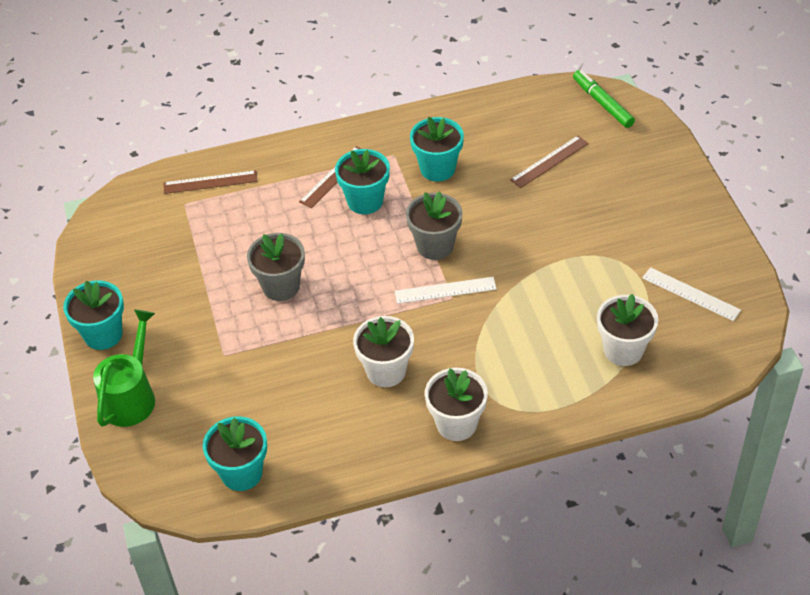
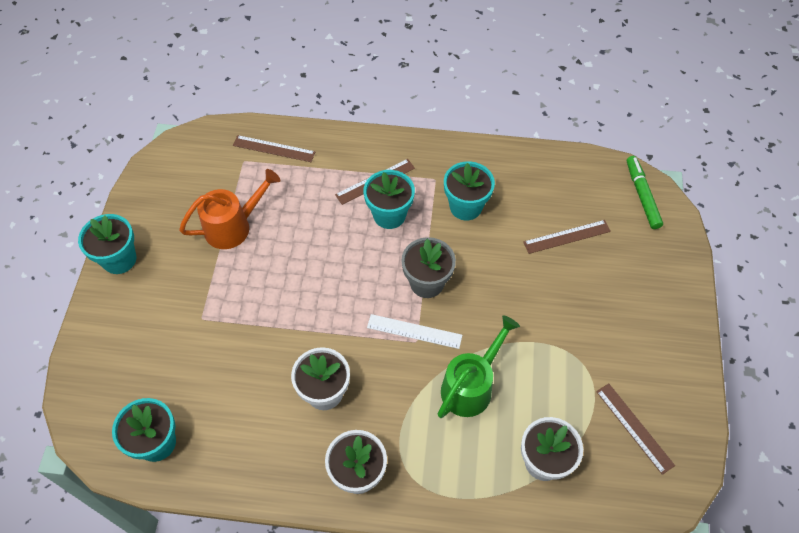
camera: 20 degrees right, 10 degrees up
green watering can [93,310,155,427] -> green watering can moved to [438,315,520,418]
grey flower pot [247,233,305,301] -> none
white ruler [642,267,741,321] -> brown ruler [596,383,675,475]
none -> orange watering can [179,169,280,249]

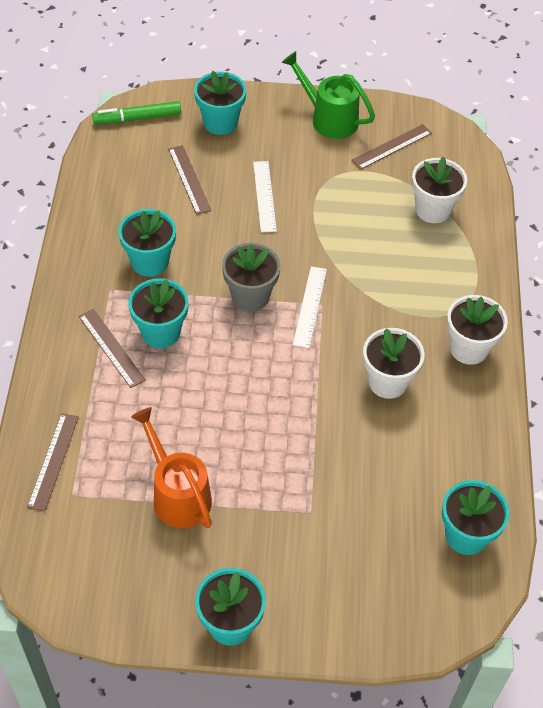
camera: 95 degrees left, 5 degrees down
green watering can [438,315,520,418] -> green watering can moved to [282,51,375,139]
none -> turquoise flower pot [194,71,246,135]
none -> white ruler [253,161,277,233]

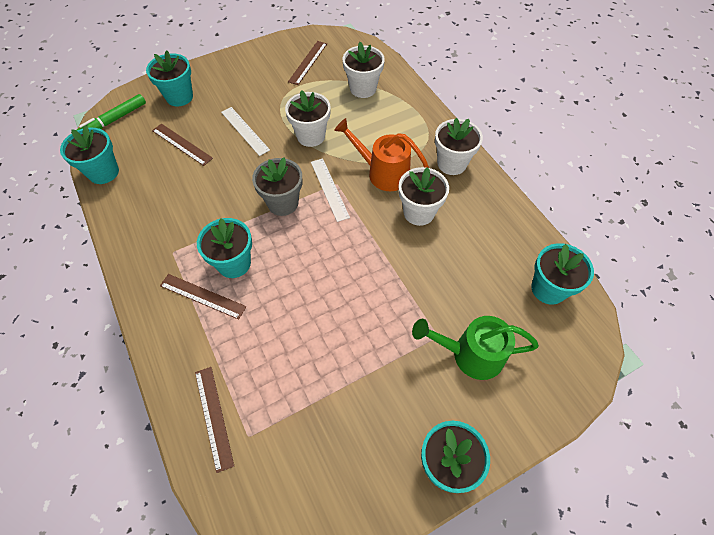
camera: 30 degrees left, 5 degrees up
turquoise flower pot [119,209,176,277] -> turquoise flower pot moved to [60,125,119,184]
orange watering can [131,407,212,528] -> orange watering can moved to [334,118,429,191]
green watering can [282,51,375,139] -> green watering can moved to [412,316,539,380]
none -> white flower pot [285,90,331,147]

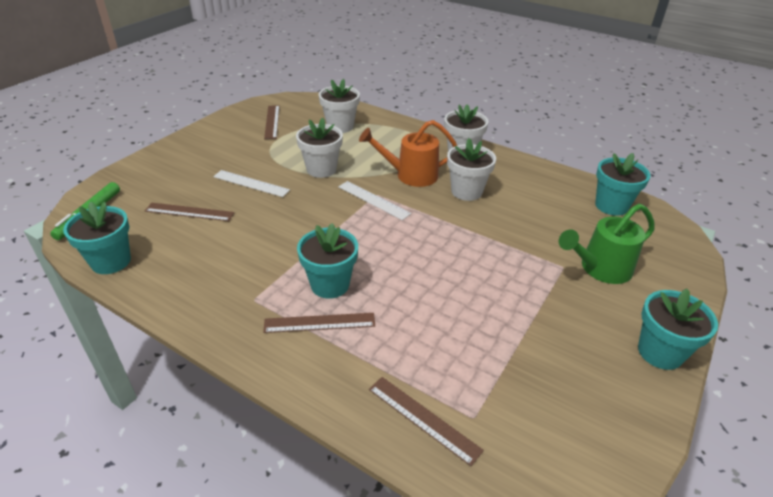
camera: 30 degrees left, 20 degrees down
turquoise flower pot [146,50,193,107] -> none
grey flower pot [252,158,303,216] -> none

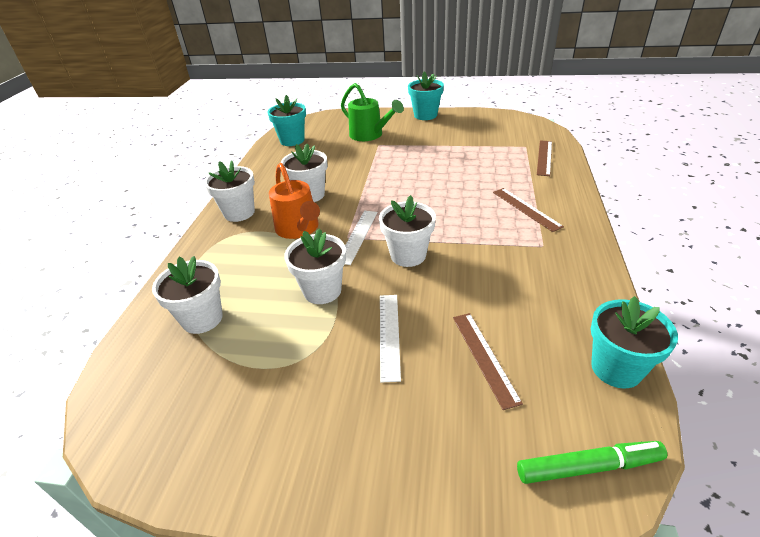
camera: 110 degrees left, 0 degrees up
brown ruler [264,105,280,139] -> none
turquoise flower pot [297,223,358,298] -> none
none -> white flower pot [379,195,436,267]

